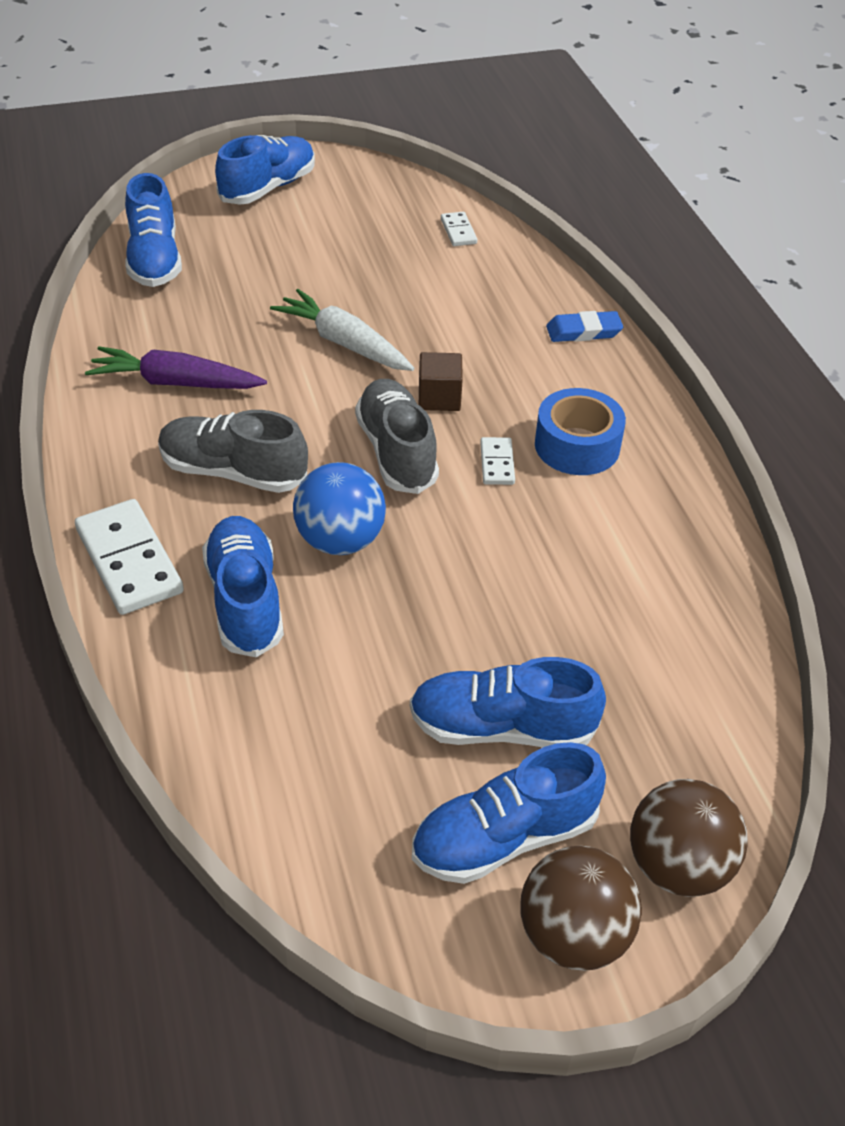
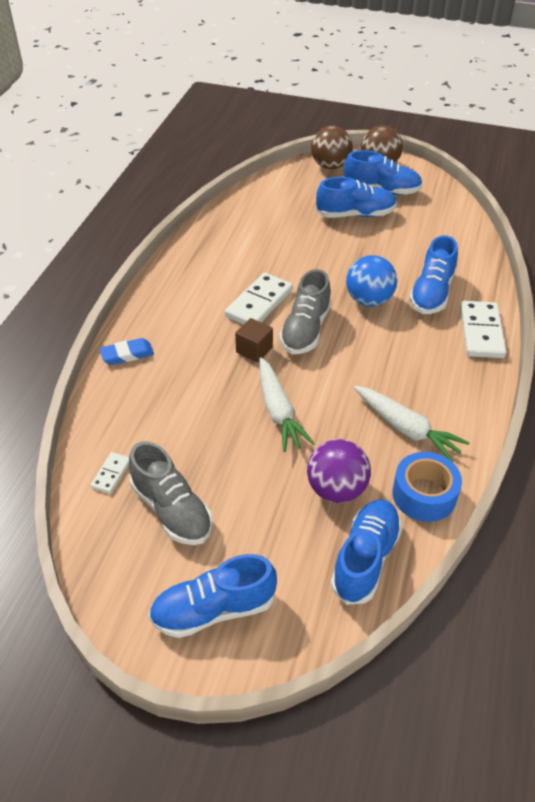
camera: 145 degrees left, 0 degrees up
purple carrot [85,346,267,389] -> white carrot [354,386,470,462]
grey shoe [158,410,308,493] -> grey shoe moved to [129,441,212,545]
blue shoe [410,657,606,747] -> blue shoe turned 45 degrees counterclockwise [316,177,397,218]
white domino [480,437,515,485] -> white domino [225,273,293,325], size x1.96
blue tape [535,388,626,475] -> blue tape moved to [392,452,462,522]
blue eraser [546,311,623,342] -> blue eraser turned 45 degrees counterclockwise [100,338,154,365]
none -> purple ball [307,439,371,503]

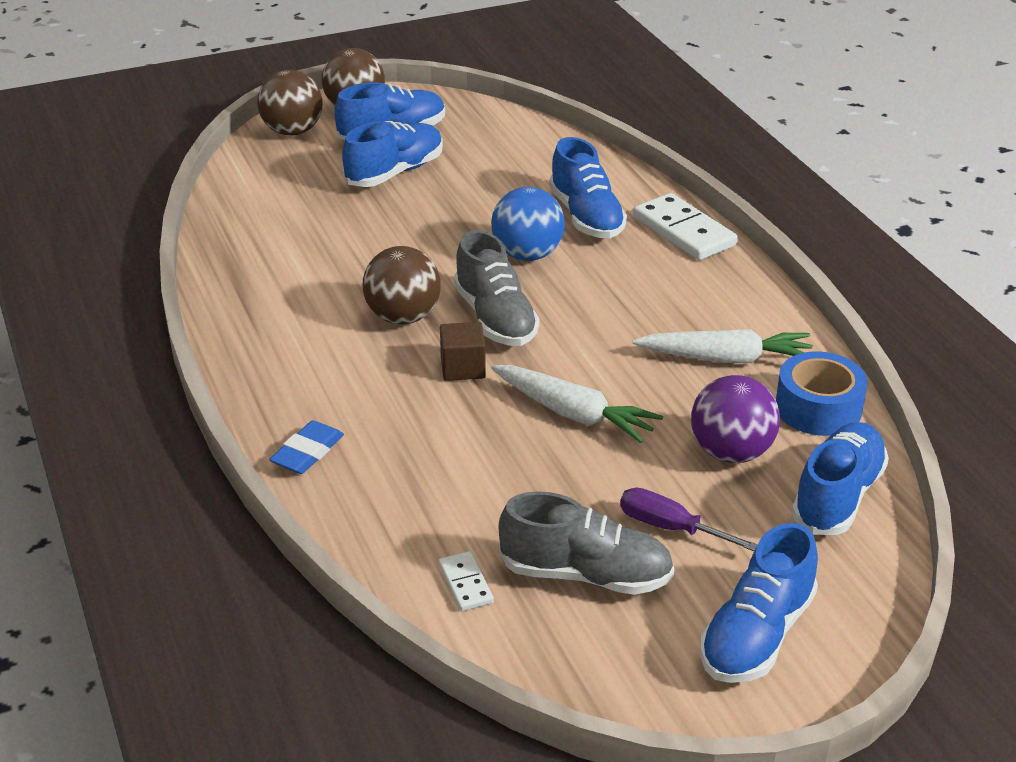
camera: 40 degrees left, 10 degrees down
white domino [225,273,293,325] -> brown ball [363,246,441,324]
blue shoe [331,499,402,605] -> blue shoe turned 45 degrees clockwise [791,422,889,535]
none -> purple screwdriver [620,488,758,551]

